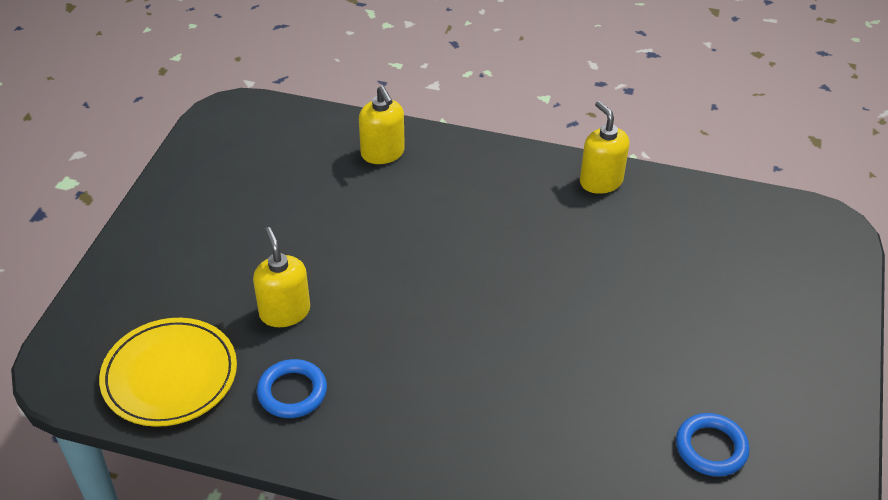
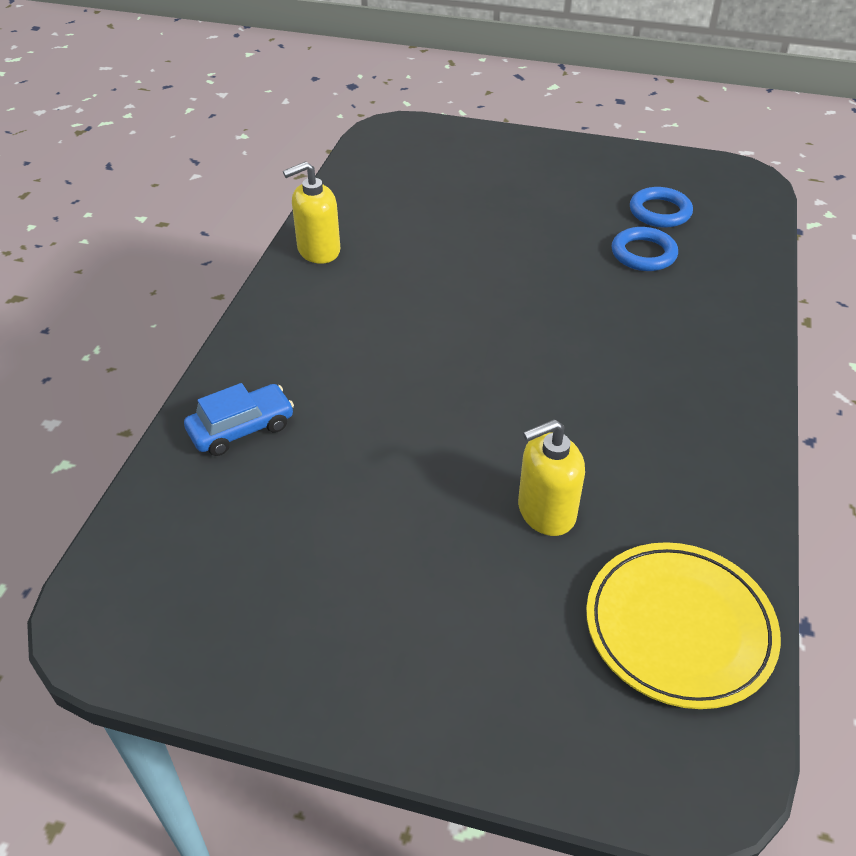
camera: 90 degrees left, 0 degrees up
blue ring [257,359,327,418] -> blue ring moved to [612,227,678,271]
yellow soap dispenser [359,86,405,164] -> blue car [184,383,294,456]

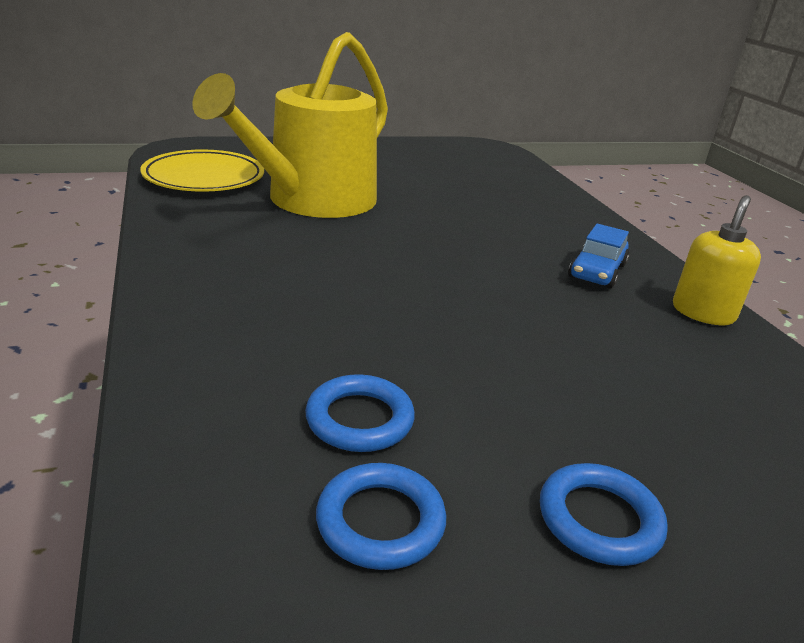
camera: 145 degrees right, 15 degrees down
blue car [184,383,294,456] -> blue car moved to [568,224,629,288]
yellow soap dispenser [518,419,585,536] -> yellow watering can [192,32,388,218]
none -> blue ring [540,463,668,566]

